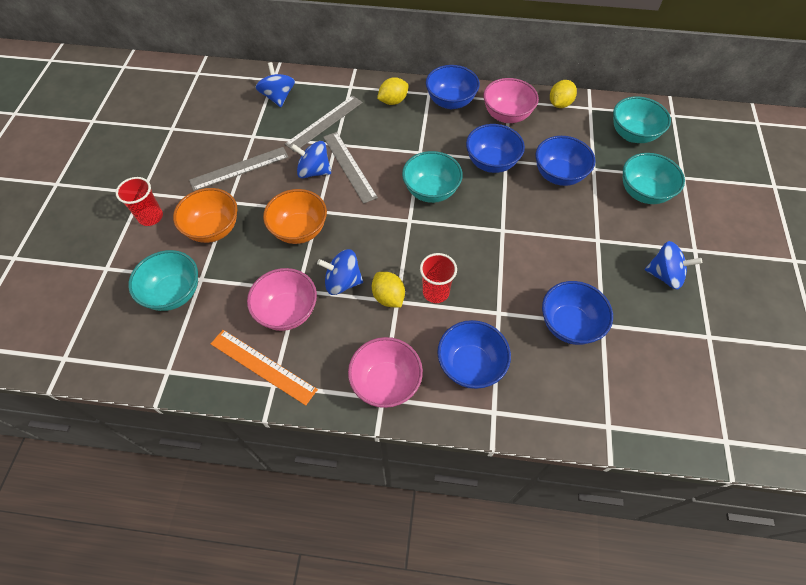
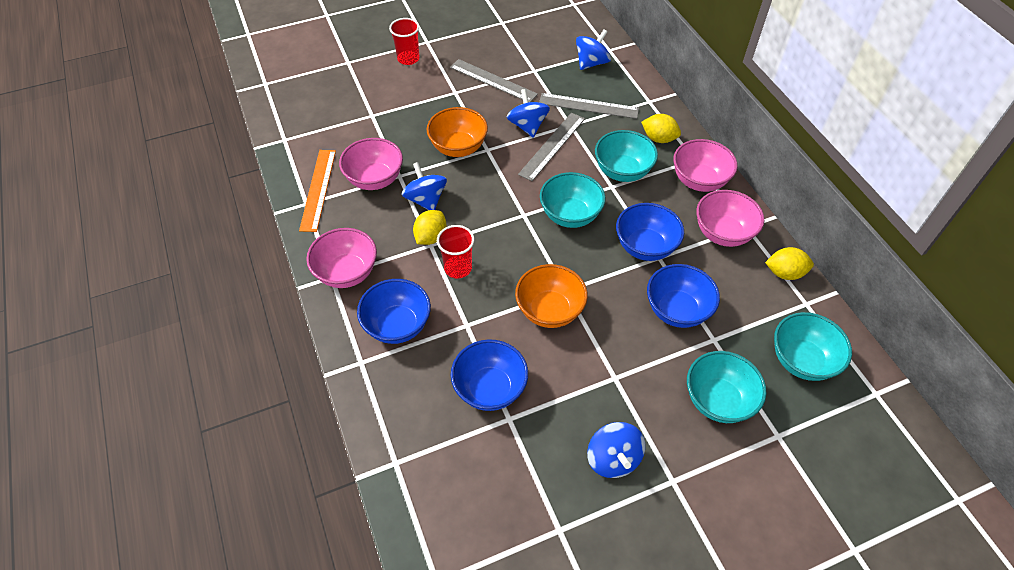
camera: 60 degrees right, 5 degrees down
turquoise bowl [128,250,198,311] -> turquoise bowl moved to [595,130,658,182]
orange bowl [173,188,237,243] -> orange bowl moved to [515,264,588,328]
blue bowl [426,65,480,109] -> pink bowl [673,139,738,192]

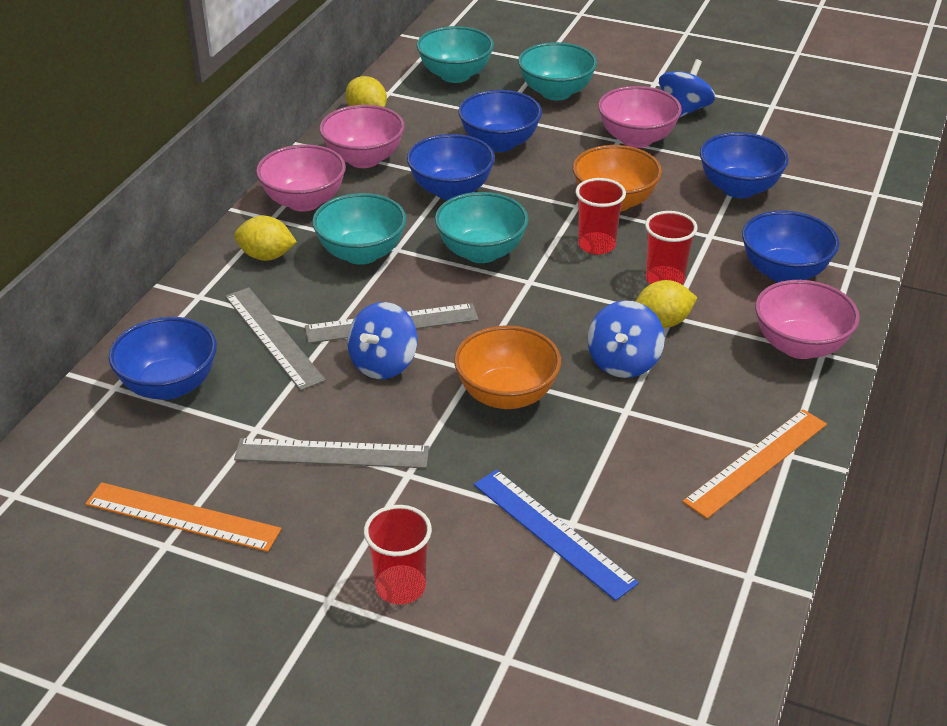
camera: 135 degrees left, 15 degrees down
pink bowl [339,138,403,190] -> pink bowl moved to [598,86,682,148]
grey ruler [450,59,538,102] -> grey ruler turned 75 degrees counterclockwise [234,438,429,468]
blue spinning top [576,29,611,70] -> blue bowl [109,317,217,400]
yellow lemon [641,114,681,143] -> yellow lemon turned 60 degrees counterclockwise [234,216,297,261]
none -> orange ruler [85,482,281,552]
none -> blue ruler [474,470,639,601]
none -> red cup [576,178,626,255]

